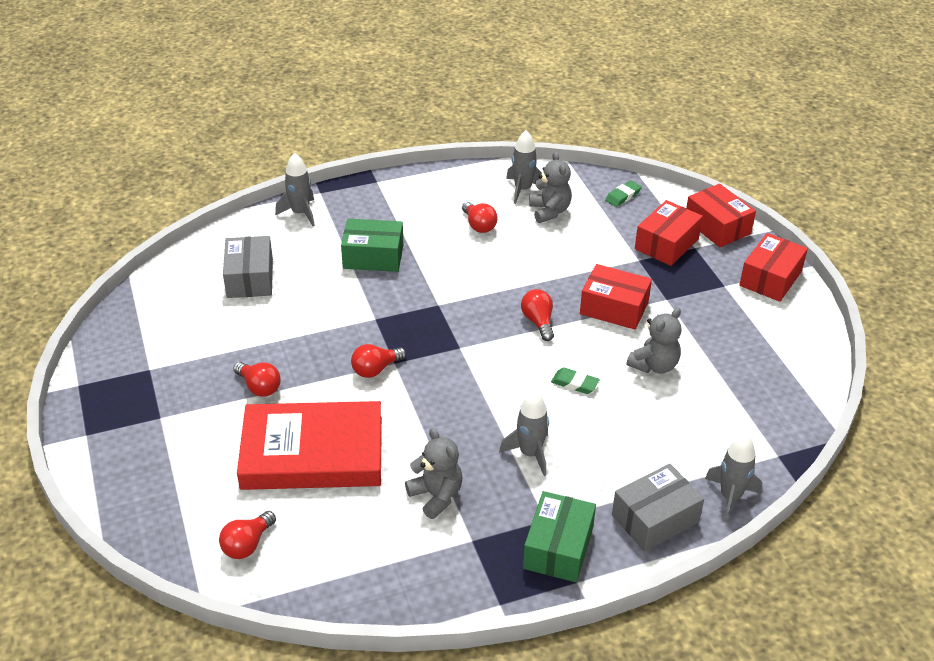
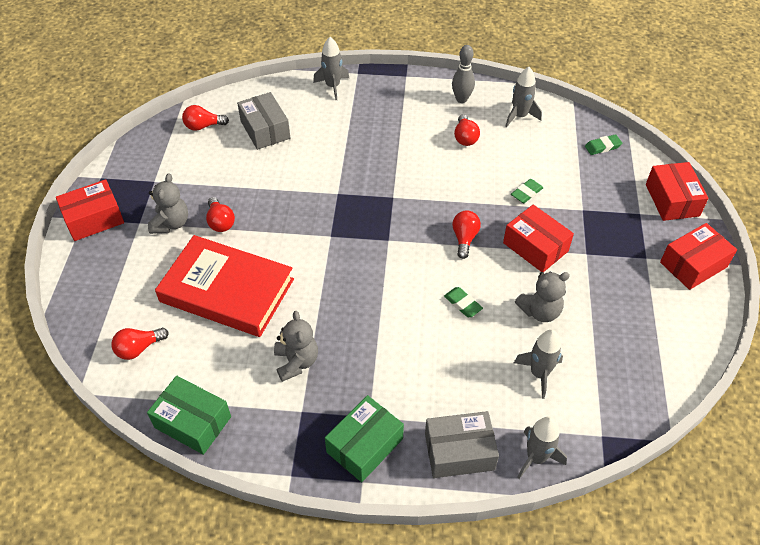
camera: 25 degrees right, 10 degrees up
grey box [223,236,273,298] -> grey box turned 45 degrees counterclockwise [237,92,290,150]
green box [341,219,403,272] -> green box moved to [147,376,231,455]
red light bulb [351,344,406,378] -> red light bulb moved to [182,105,229,131]
grey rocket [499,391,549,476] -> grey rocket moved to [514,330,563,399]
grey teddy bear [529,152,572,223] -> grey teddy bear moved to [148,173,188,234]
red box [635,200,703,266] -> red box moved to [56,179,124,241]
none -> grey bowling pin [452,45,475,103]
none -> green eraser [511,179,544,203]

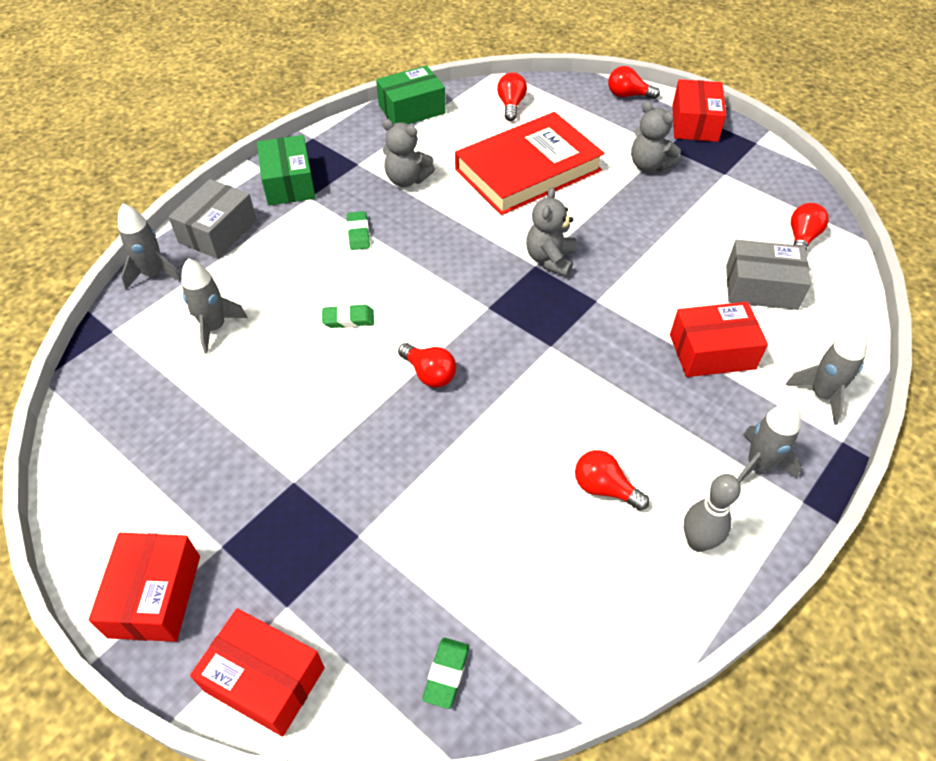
camera: 125 degrees right, 0 degrees up
red light bulb [206,197,235,232] -> red light bulb moved to [608,66,660,99]
red box [503,204,574,272] -> red box moved to [670,302,768,377]
grey rocket [505,67,542,127] -> grey rocket moved to [737,402,802,483]
green eraser [511,179,544,203] -> green eraser moved to [347,211,370,250]
grey teddy bear [515,272,570,322] -> grey teddy bear moved to [526,187,576,277]

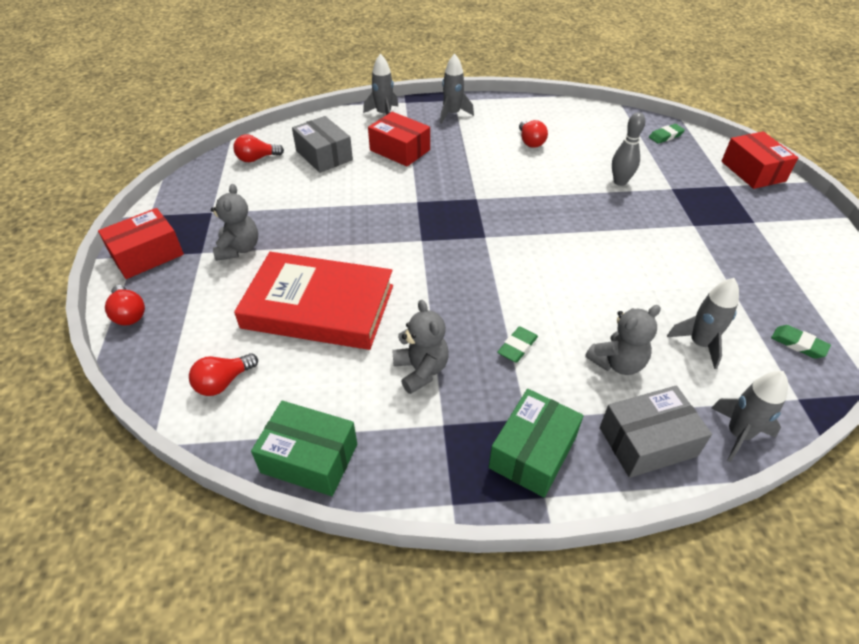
camera: 135 degrees left, 5 degrees down
red box [89,533,200,642] -> none
green eraser [322,304,374,328] -> green eraser moved to [771,325,831,359]
red light bulb [398,343,456,388] -> none
grey teddy bear [526,187,576,277] -> grey teddy bear moved to [585,305,661,375]
grey bowling pin [684,474,741,552] -> grey bowling pin moved to [612,112,645,186]

